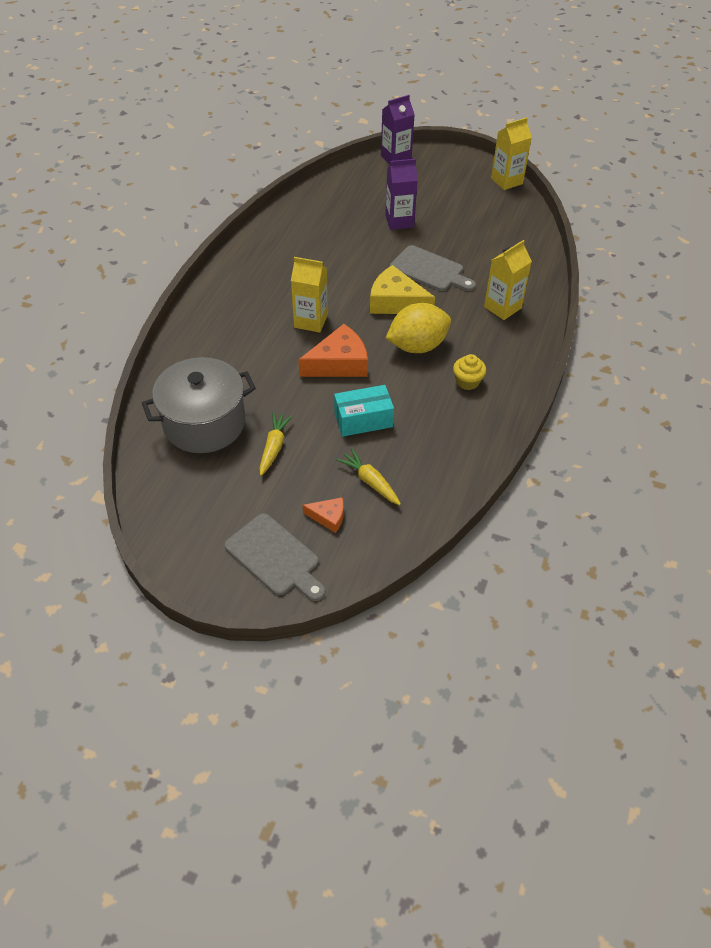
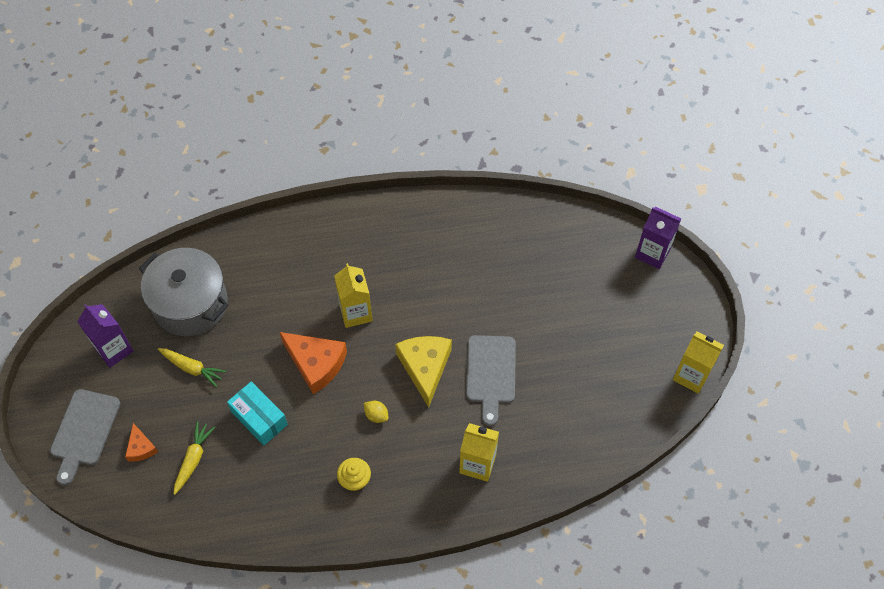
camera: 60 degrees right, 10 degrees up
yellow carrot [259,412,293,476] -> yellow carrot turned 45 degrees clockwise [158,348,226,387]
purple carton [385,159,418,230] -> purple carton moved to [77,304,133,368]
yellow lemon [386,303,451,353] -> yellow lemon [364,401,389,423], size x0.42

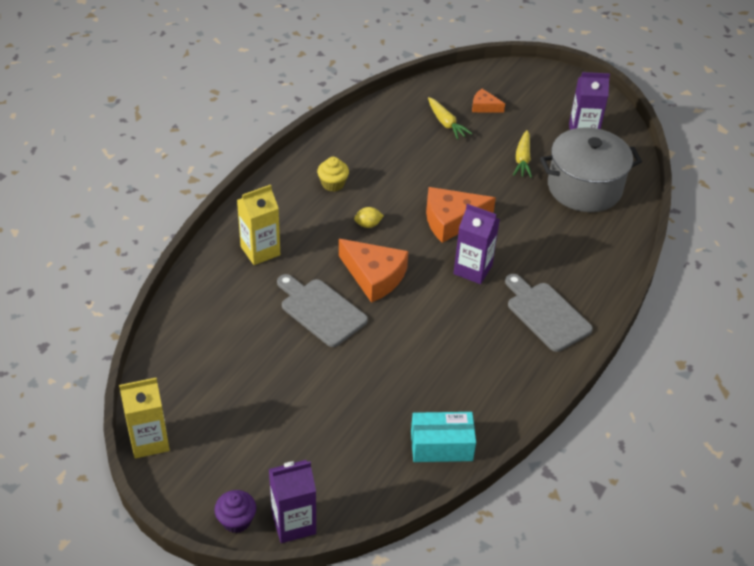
camera: 130 degrees right, 15 degrees down
grey cutting board [50,389,120,485] -> grey cutting board moved to [505,274,593,352]
yellow carrot [158,348,226,387] -> yellow carrot turned 60 degrees counterclockwise [513,130,532,178]
turquoise box [227,381,288,445] -> turquoise box moved to [411,412,476,462]
yellow carton [334,263,373,328] -> purple carton [453,204,500,284]
yellow cheese [395,336,452,407] -> orange cheese [339,239,409,303]
none -> purple cupcake [214,490,256,533]

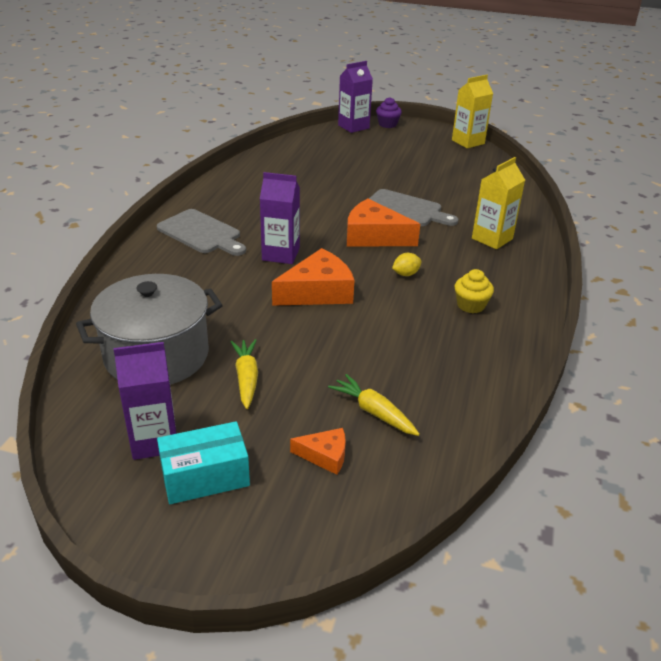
camera: 165 degrees right, 10 degrees down
turquoise box [411,412,476,462] -> turquoise box moved to [157,421,250,504]

